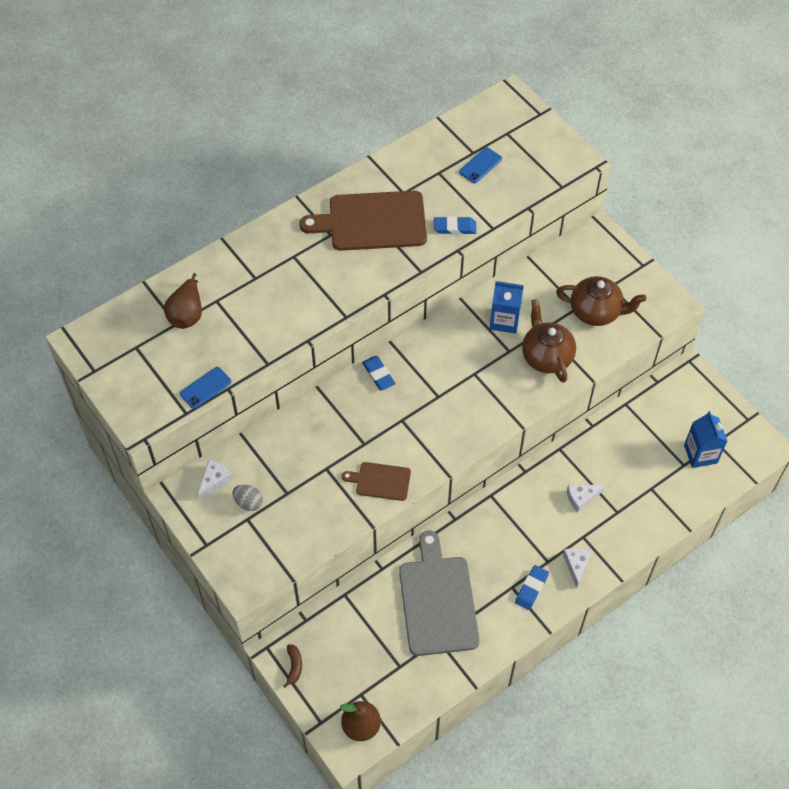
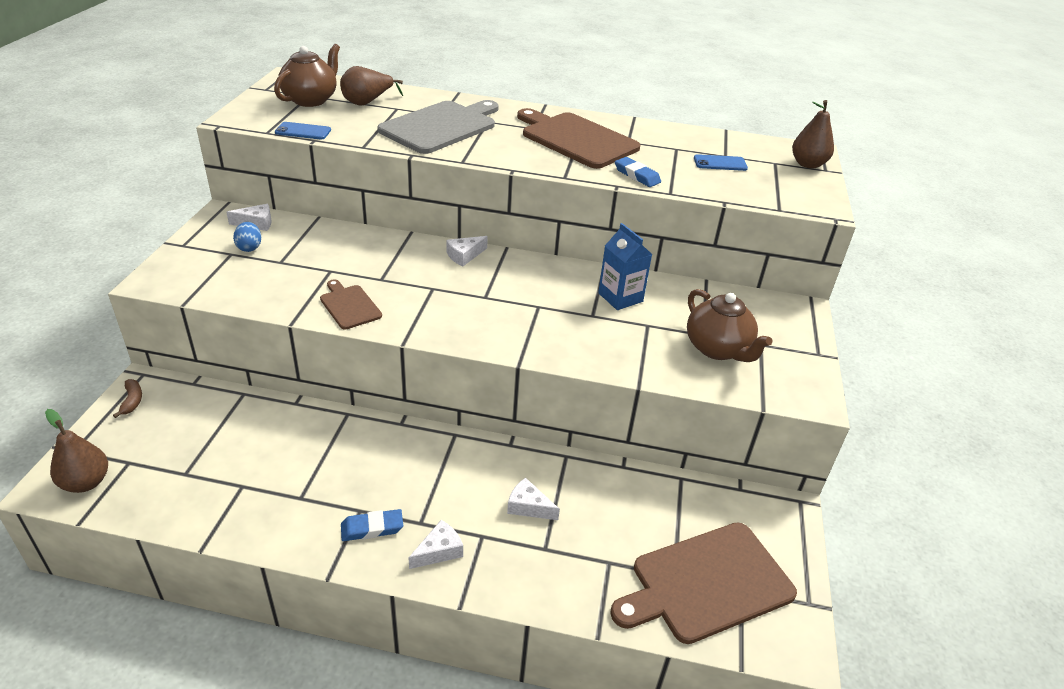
camera: 45 degrees right, 20 degrees down
grey egg [232,485,263,511] -> blue egg [233,222,261,252]
brown banana [283,644,302,688] -> brown banana turned 60 degrees counterclockwise [113,379,142,418]
blue eraser [362,356,396,390] -> white cheese [446,236,488,266]
grey cutting board [399,531,480,656] -> grey cutting board moved to [377,100,499,154]
brown teapot [522,299,576,383] -> brown teapot moved to [274,44,340,107]
blue carton [684,411,727,468] -> brown cutting board [610,522,797,644]
none -> brown pear [792,100,834,168]

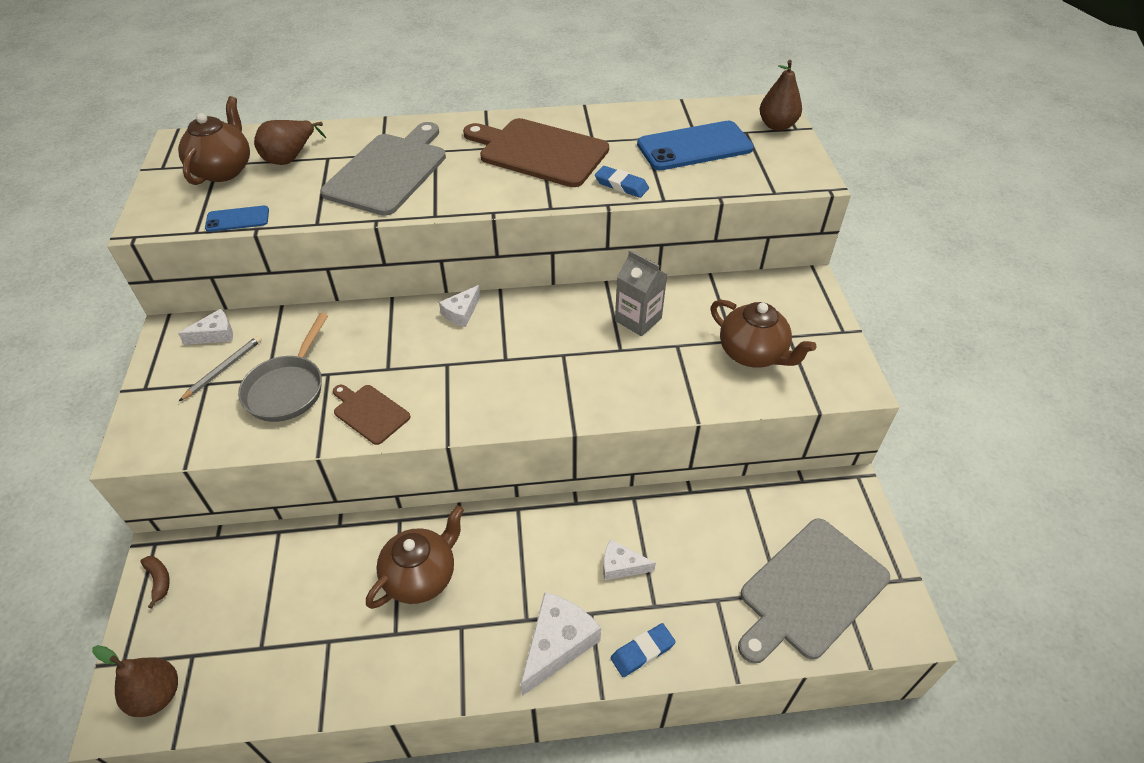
camera: 15 degrees left, 10 degrees up
blue egg [233,222,261,252] -> grey pencil [178,336,262,402]
blue eraser [341,509,403,541] -> blue eraser moved to [611,623,676,677]
white cheese [409,520,463,569] -> white cheese [521,592,601,696], size x1.71
blue carton [598,223,653,310] -> grey carton [615,250,668,336]
brown cutting board [610,522,797,644] -> grey cutting board [738,518,890,664]
blue phone [694,154,748,171] -> blue phone [637,121,754,170], size x2.02
none -> grey pan [238,313,328,422]
none -> brown teapot [366,505,464,609]

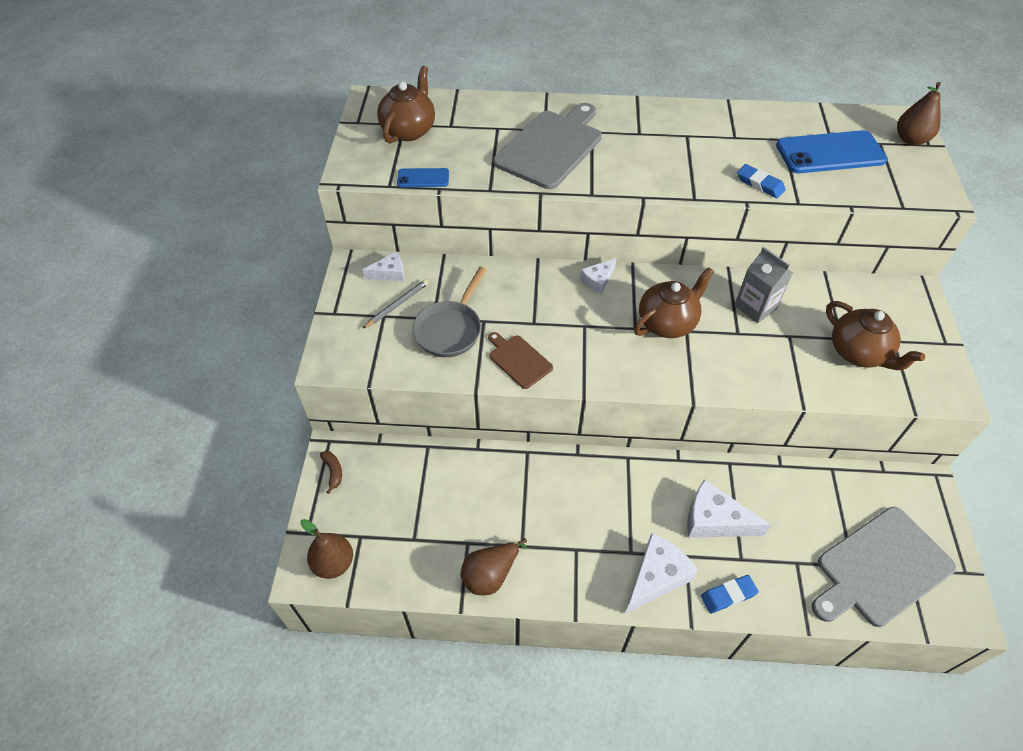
camera: 10 degrees right, 5 degrees up
brown pear [254,120,326,165] -> brown pear moved to [461,538,527,595]
brown teapot [366,505,464,609] -> brown teapot moved to [634,267,714,338]
brown cutting board [463,118,609,187] -> none
white cheese [603,539,656,581] -> white cheese [687,479,771,538], size x1.71

